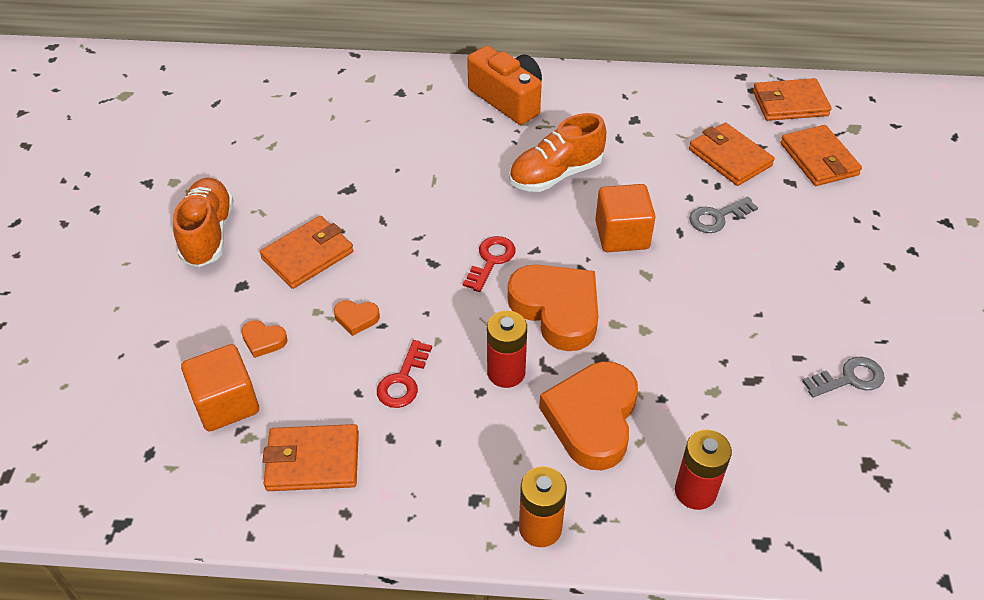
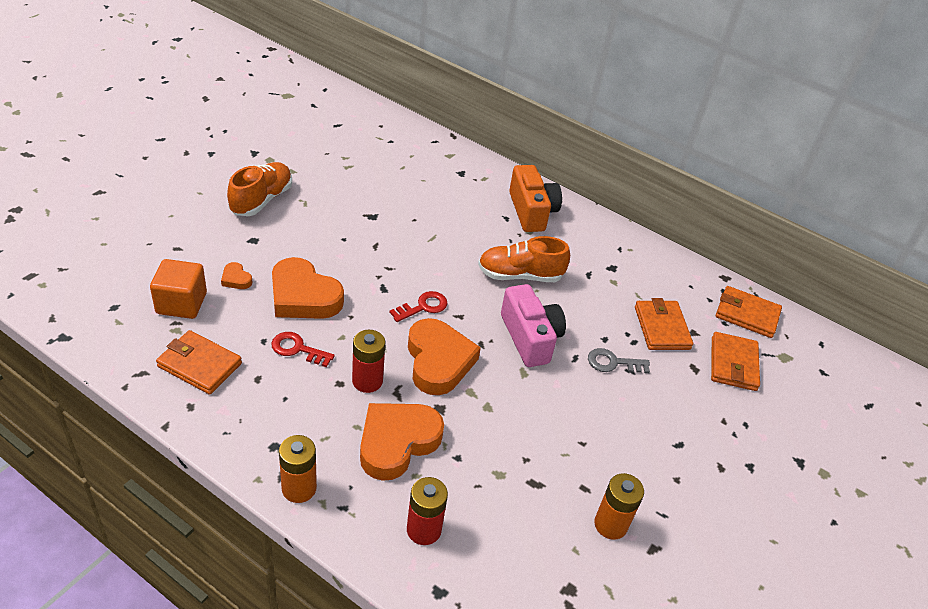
camera: 25 degrees right, 5 degrees down
orange wallet [260,216,354,289] -> none
orange heart [334,300,380,336] -> orange heart [272,257,344,319], size x2.33
red key [377,340,432,408] -> red key turned 60 degrees clockwise [271,332,335,367]
orange cube [595,184,656,252] -> pink camera [501,284,566,367]
grey key [802,357,885,398] -> orange battery [594,473,644,540]

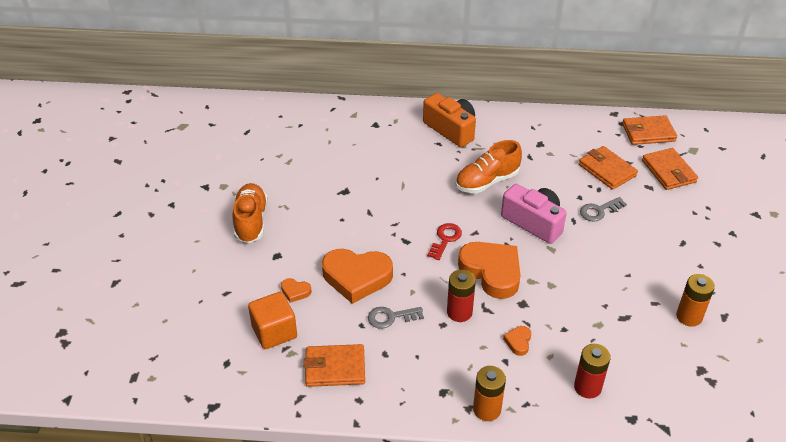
camera: 25 degrees left, 0 degrees up
red key [271,332,335,367] -> grey key [368,307,424,329]
orange heart [360,403,444,481] -> orange heart [503,326,531,356], size x0.43

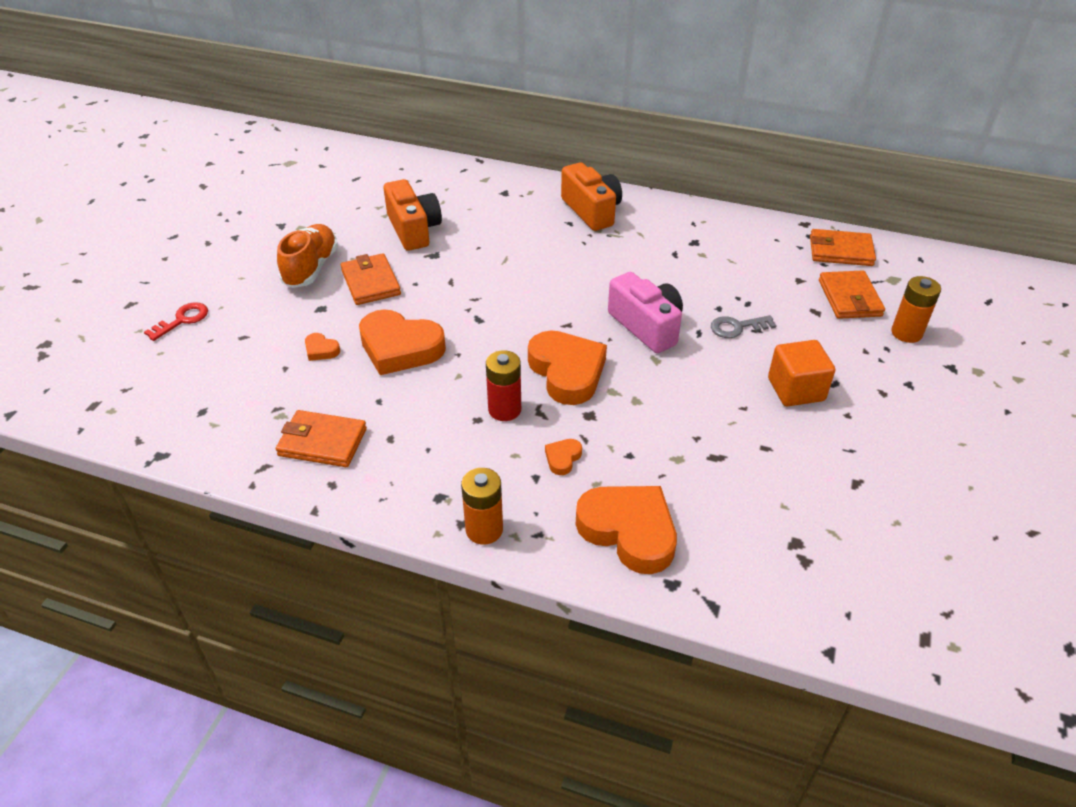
camera: 15 degrees right, 0 degrees up
orange cube [248,292,297,349] -> orange cube moved to [768,340,835,406]
grey key [368,307,424,329] -> none
red key [427,223,462,260] -> red key moved to [144,302,208,341]
orange shoe [455,140,522,193] -> none
red battery [574,344,611,399] -> orange heart [576,486,677,574]
orange wallet [579,146,638,190] -> orange wallet moved to [341,253,401,305]
orange battery [676,274,715,327] -> orange battery moved to [891,276,941,343]
none -> orange camera [384,179,442,251]

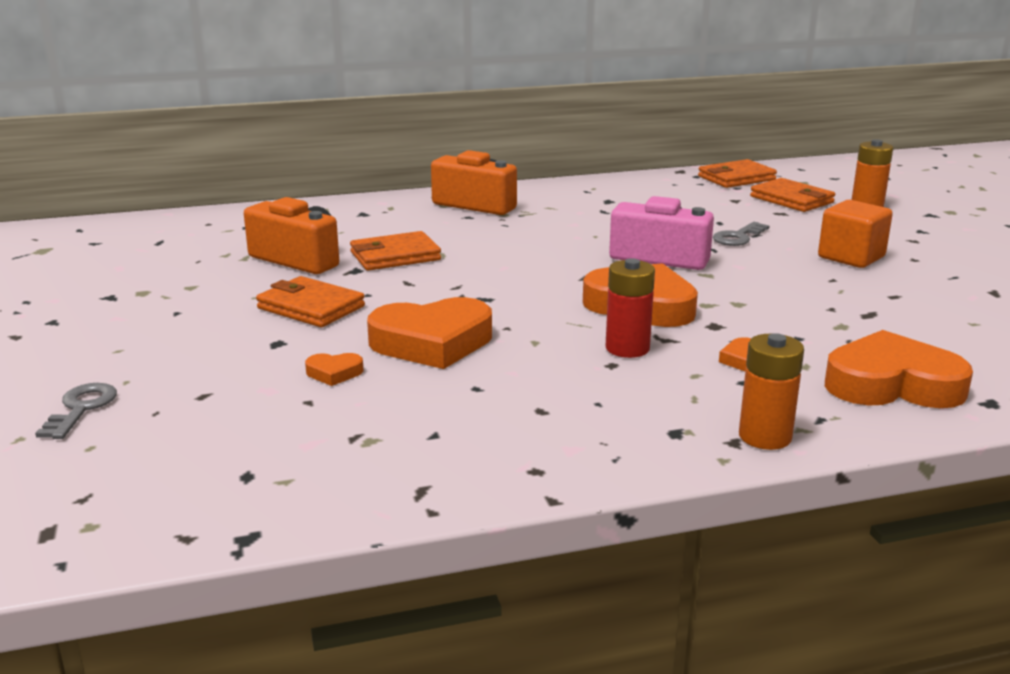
camera: 35 degrees left, 20 degrees down
red key [144,302,208,341] -> grey key [35,383,117,439]
orange wallet [276,410,367,467] -> orange wallet moved to [350,231,441,271]
orange shoe [277,224,338,288] -> none

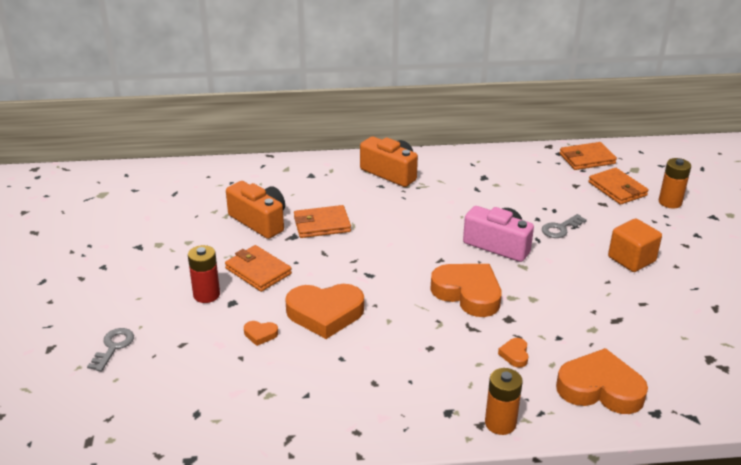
camera: 10 degrees right, 10 degrees up
red battery [605,258,655,358] -> red battery moved to [188,245,220,303]

